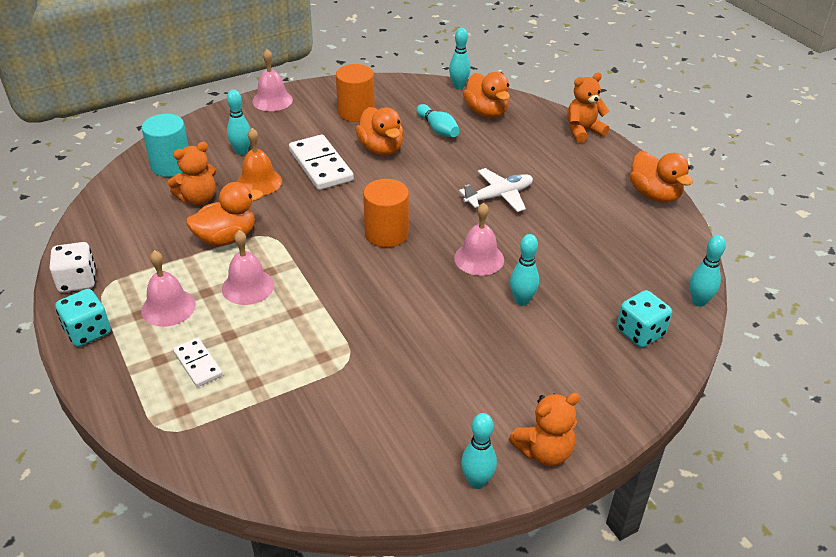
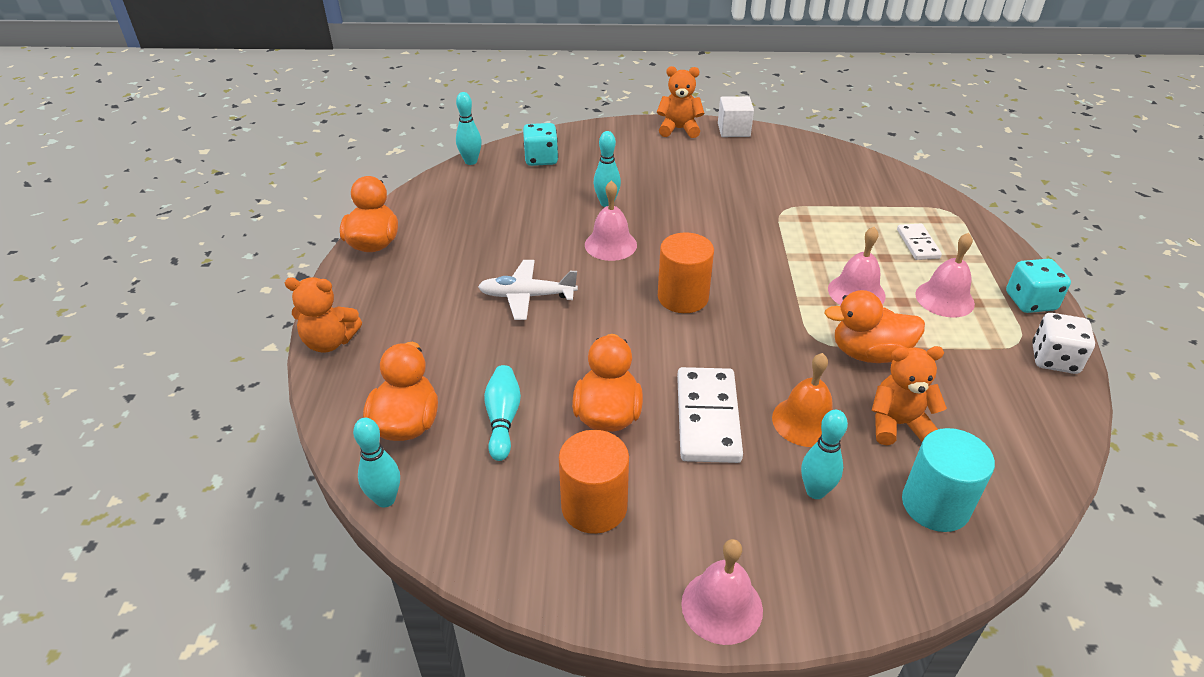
camera: 150 degrees left, 0 degrees up
turquoise bowling pin [461,413,497,489] -> white cube [718,96,754,137]

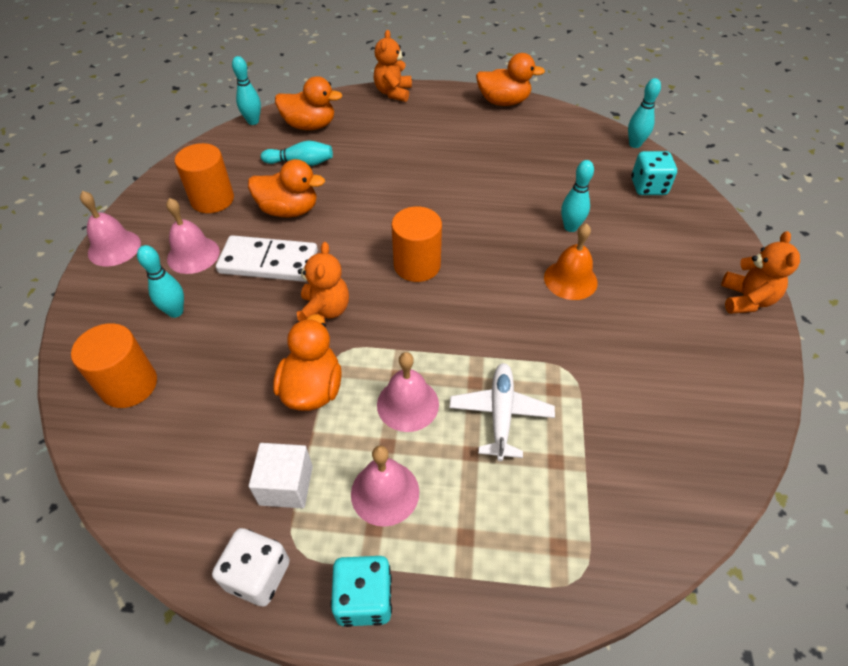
camera: 95 degrees right, 10 degrees up
white plane [478,260,578,320] -> white plane moved to [449,363,555,461]
pink bell [585,180,637,261] -> pink bell moved to [166,198,220,274]
white cube [718,96,754,137] -> white cube moved to [249,443,313,508]
orange bell [772,353,833,447] -> orange bell moved to [544,223,598,300]
orange teddy bear [872,346,947,445] -> orange teddy bear moved to [297,242,349,323]
white domino [897,224,942,260] -> none
turquoise cylinder [902,428,995,532] -> orange cylinder [71,323,157,408]

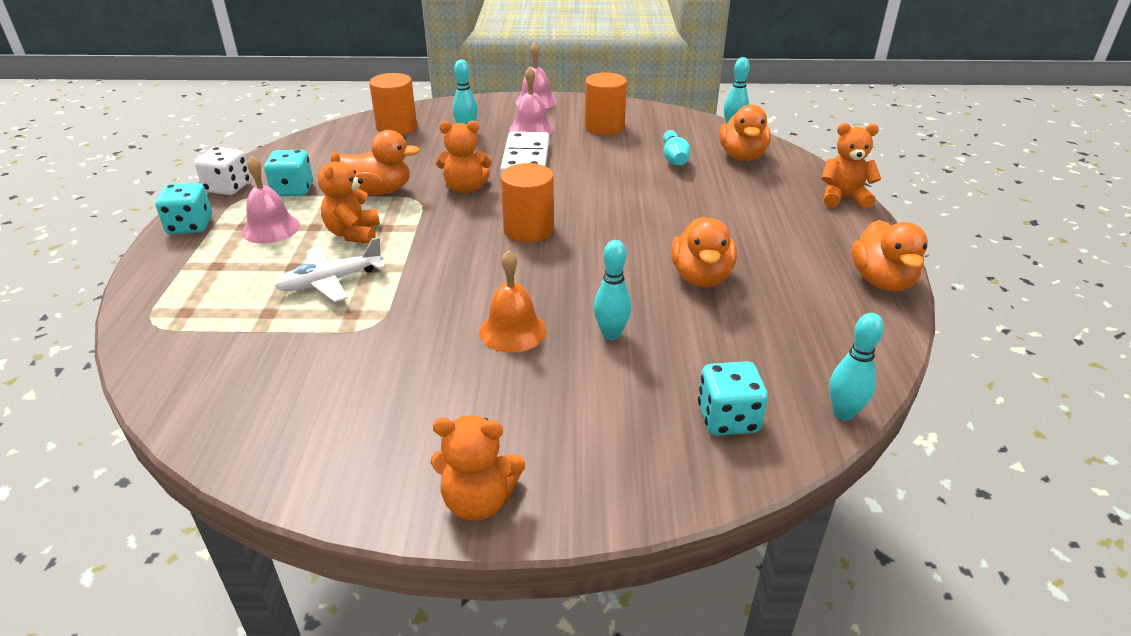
camera: 85 degrees right, 15 degrees down
orange duck [248,159,325,217] -> orange duck moved to [671,217,737,287]
white cube [249,443,313,508] -> turquoise dice [264,150,313,196]
pink bell [377,352,439,432] -> orange teddy bear [318,152,380,244]
white plane [449,363,555,461] -> white plane turned 150 degrees clockwise [274,237,385,302]

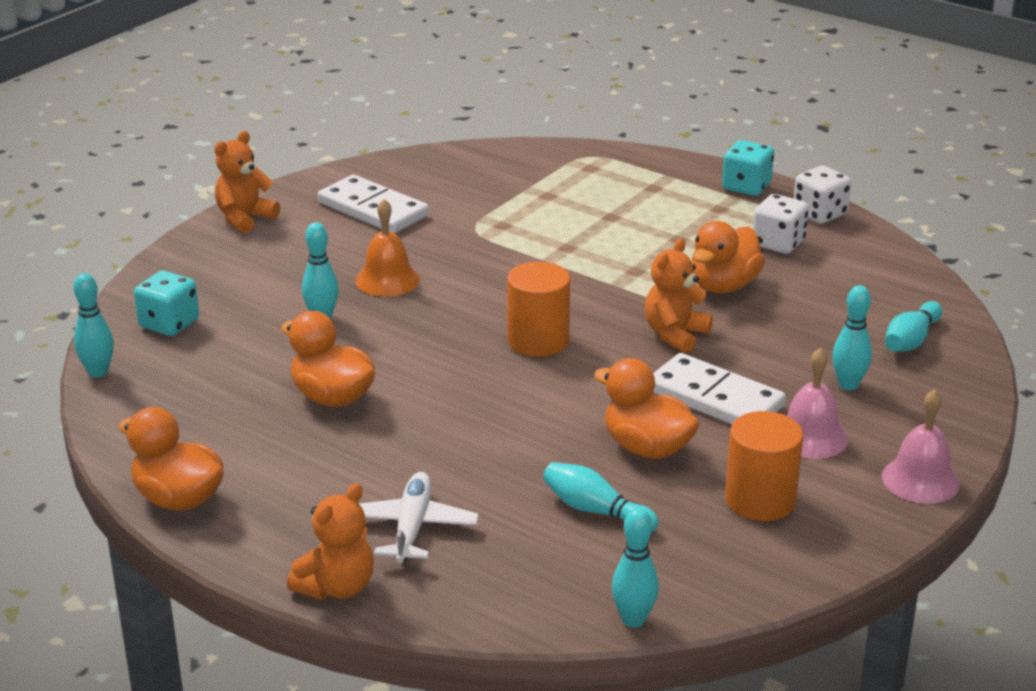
camera: 125 degrees right, 5 degrees down
pink bell [242,156,300,244] -> none
turquoise dice [264,150,313,196] -> white dice [753,194,809,254]
white plane [274,237,385,302] -> white plane moved to [360,472,479,563]
orange teddy bear [318,152,380,244] -> none
orange cylinder [369,73,417,135] -> turquoise bowling pin [885,301,942,352]
orange duck [719,104,771,161] -> orange duck moved to [594,358,699,459]
none -> white domino [318,175,429,233]

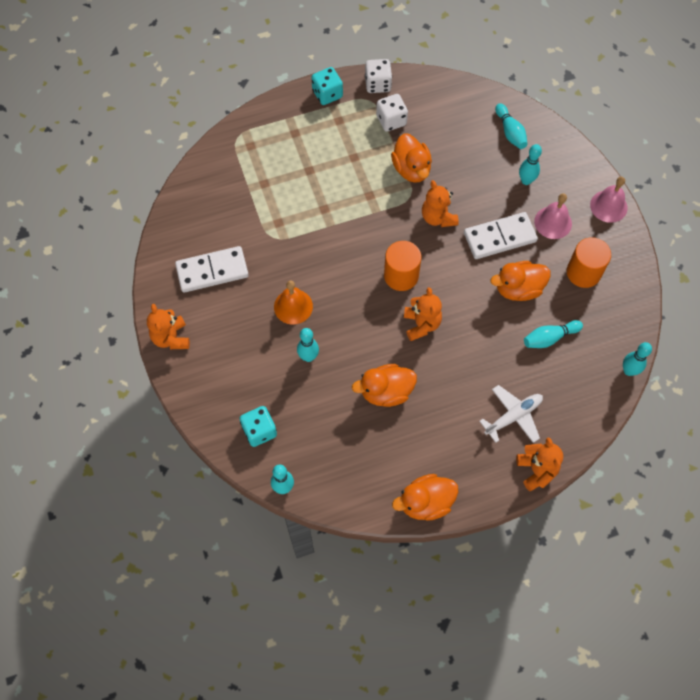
camera: 55 degrees left, 35 degrees up
white plane [360,472,479,563] -> white plane turned 105 degrees clockwise [479,385,543,443]
none -> orange teddy bear [404,287,442,341]

